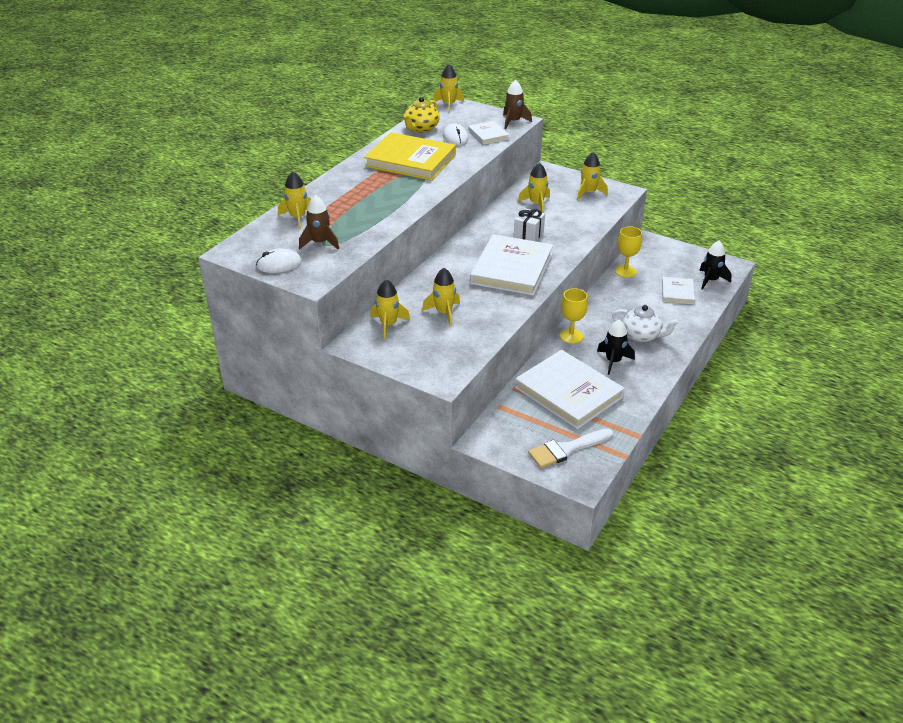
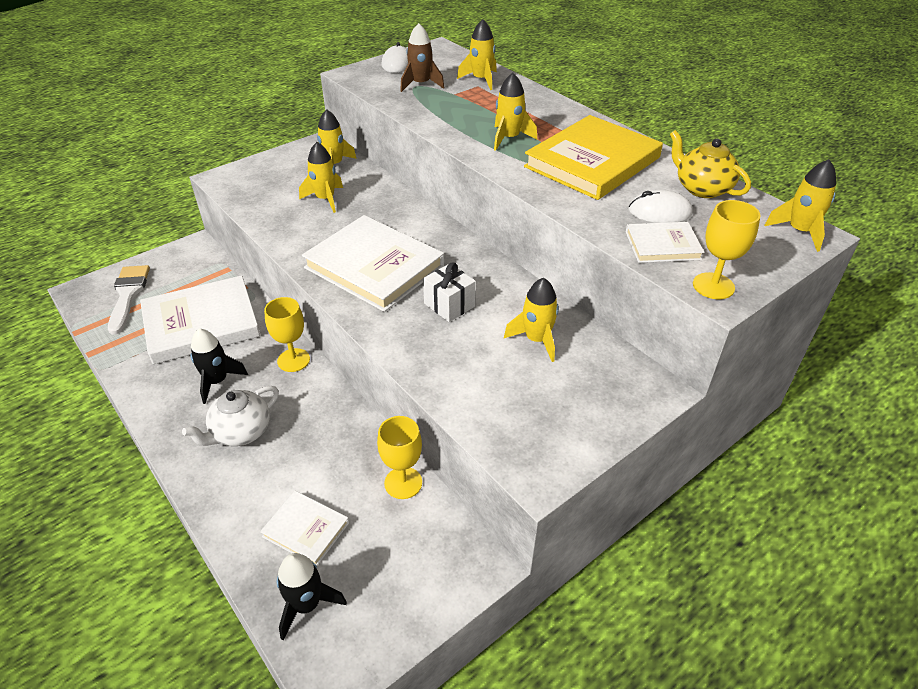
camera: 110 degrees right, 5 degrees up
brown rocket [503,80,532,129] -> yellow goblet [693,200,761,299]
yellow rocket [577,152,608,200] -> yellow rocket moved to [494,73,537,151]

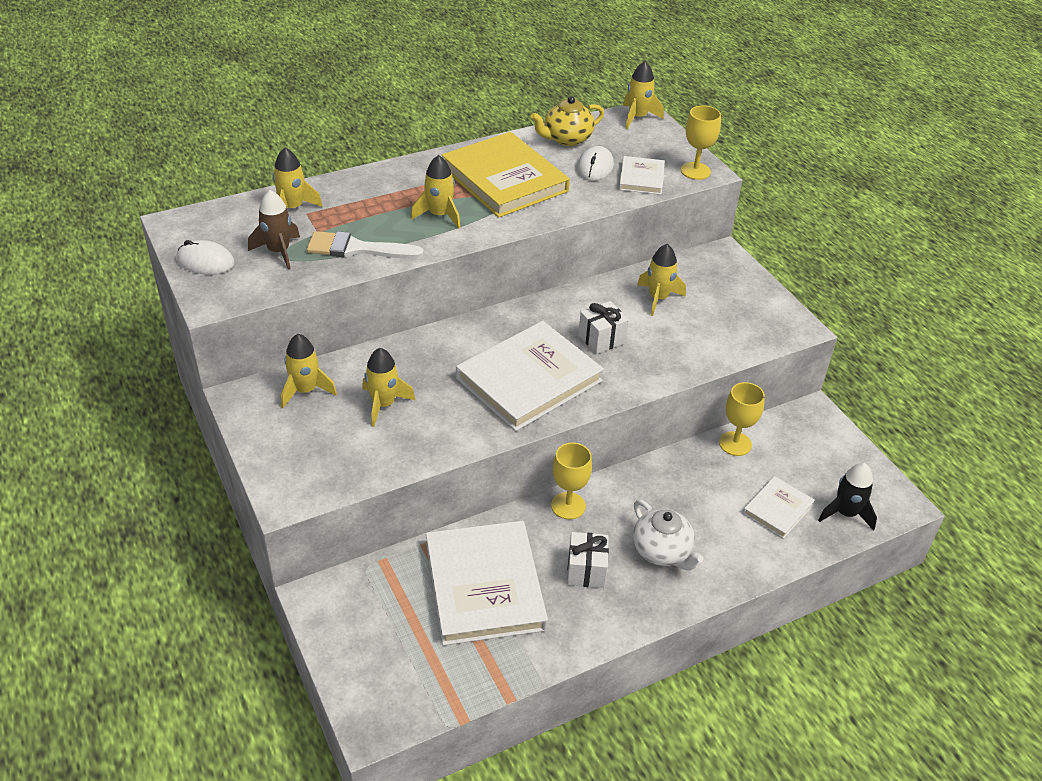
camera: 80 degrees left, 0 degrees up
white brush [108,265,150,335] -> white brush moved to [307,231,424,259]
black rocket [191,329,248,404] -> white gift [567,532,609,588]

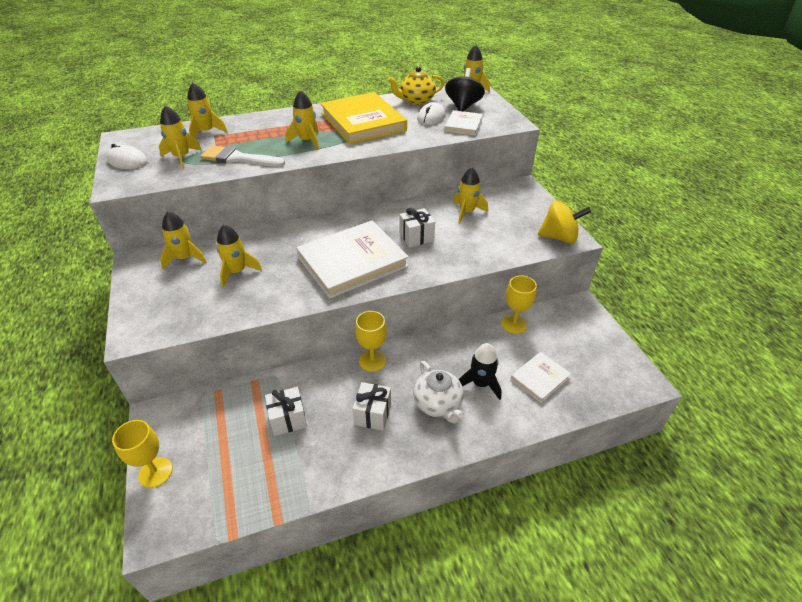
camera: 10 degrees right, 0 degrees up
brown rocket [248,190,300,269] -> yellow rocket [159,105,202,169]
white book [426,521,548,646] -> white gift [265,387,307,436]
yellow goblet [681,105,721,180] -> yellow goblet moved to [112,420,173,488]
black rocket [818,463,877,531] -> black rocket moved to [459,343,502,400]
none -> black spinning top [445,68,485,112]
none -> yellow spinning top [538,200,591,243]

